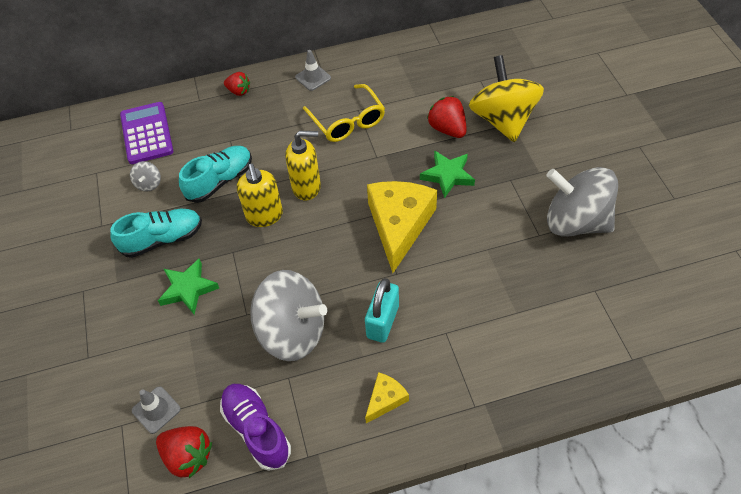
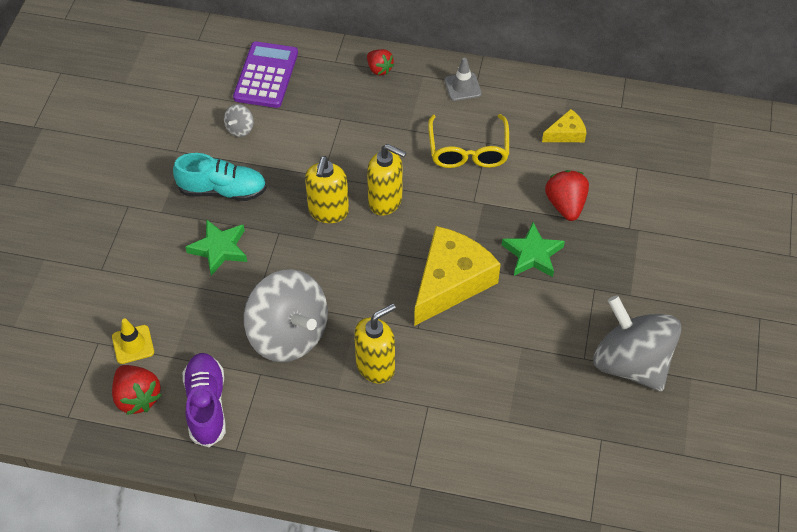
camera: 25 degrees right, 0 degrees up
grey traffic cone [132,386,181,434] -> yellow traffic cone [112,318,154,364]
turquoise shoe [179,146,252,203] -> none
turquoise padlock [365,278,399,343] -> yellow soap dispenser [354,303,396,384]
yellow cheese [365,372,409,423] -> yellow cheese moved to [542,109,587,142]
yellow spinning top [469,55,544,142] -> none

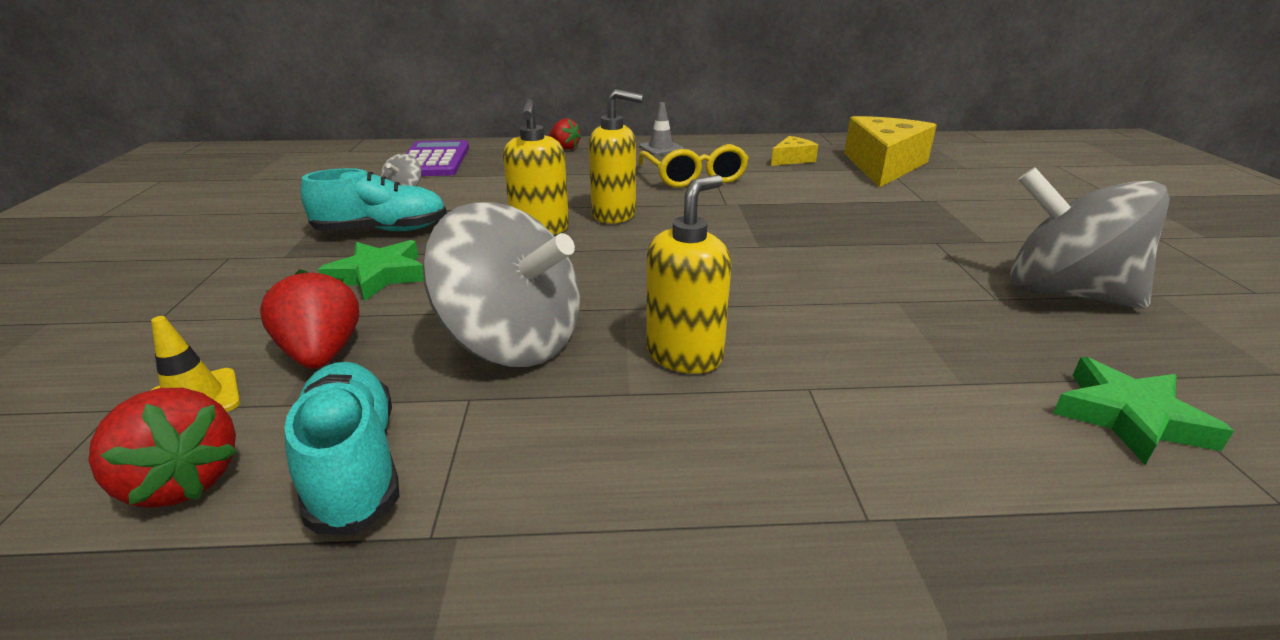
camera: 15 degrees left, 25 degrees down
purple shoe [183,353,226,447] -> turquoise shoe [284,362,400,535]
yellow cheese [414,226,501,326] -> yellow cheese moved to [844,116,937,187]
green star [502,222,565,277] -> green star moved to [1053,357,1234,465]
red strawberry [545,170,589,221] -> red strawberry moved to [260,269,359,369]

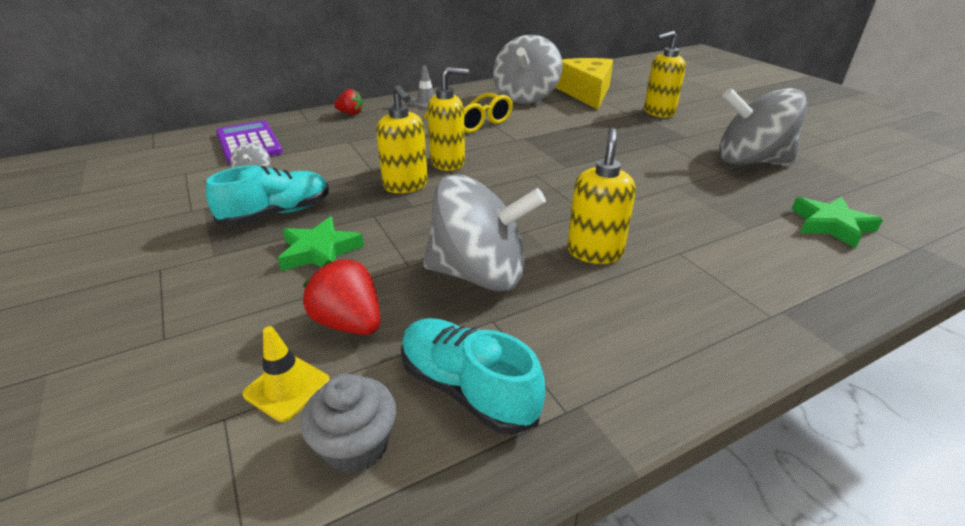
camera: 25 degrees left, 5 degrees up
red strawberry [88,388,237,508] -> grey cupcake [301,374,396,473]
yellow cheese [771,136,818,166] -> grey spinning top [493,35,563,104]
none -> yellow soap dispenser [644,31,686,118]

